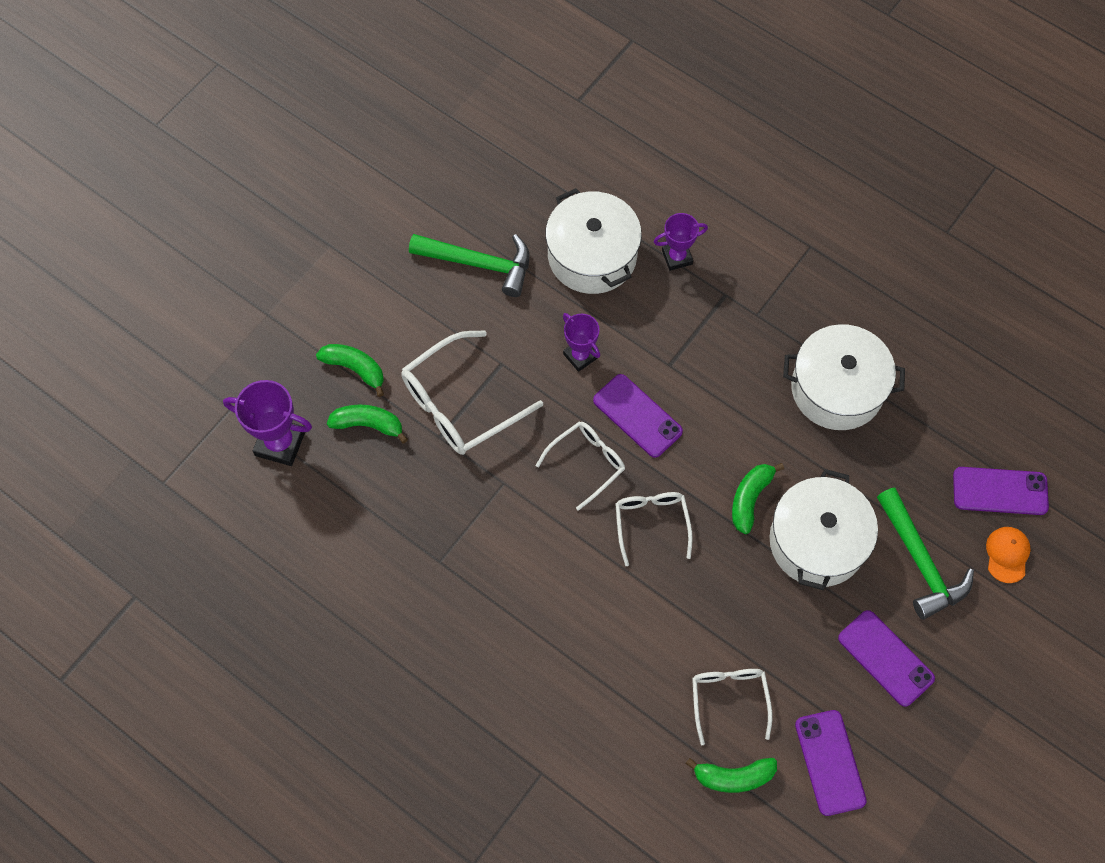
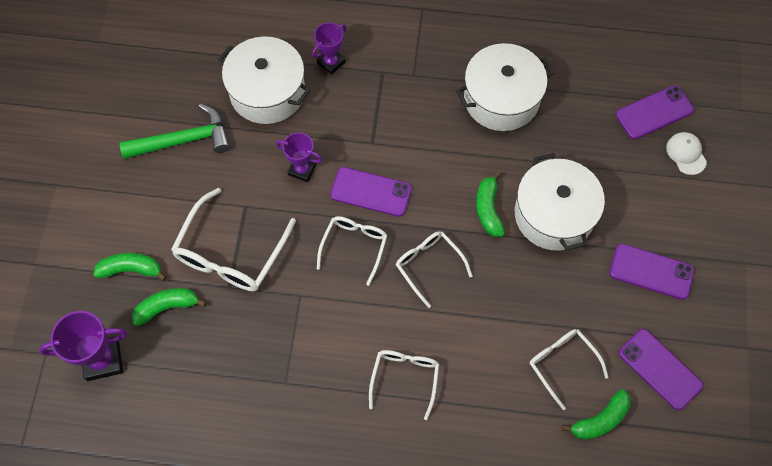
camera: 30 degrees left, 0 degrees up
green hammer [877,488,974,620] -> none
orange cap [986,527,1031,583] -> white cap [666,132,707,175]
none -> white glasses [369,350,439,420]

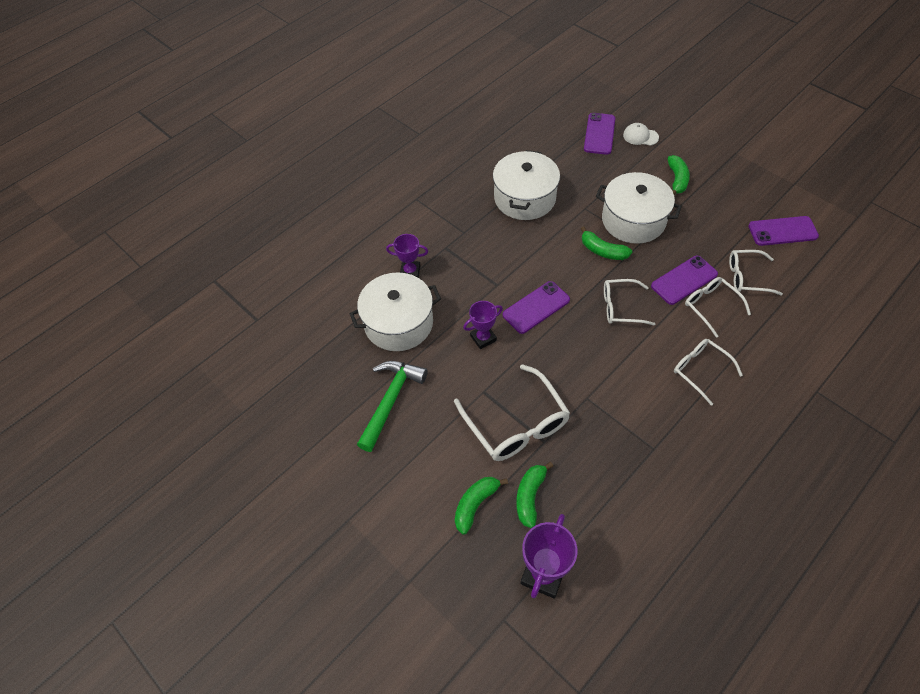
camera: 50 degrees left, 10 degrees down
purple trophy [312,22,346,75] -> purple trophy turned 75 degrees counterclockwise [386,234,428,278]
white glasses [317,216,387,286] -> white glasses moved to [685,277,751,338]
green banana [562,389,631,440] -> green banana moved to [667,155,690,194]
purple phone [610,244,694,300] -> purple phone moved to [651,256,718,305]

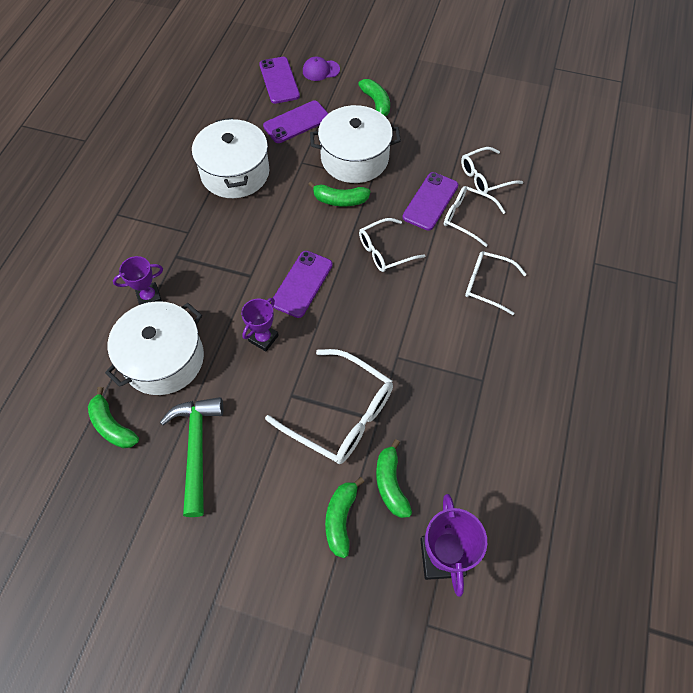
camera: 30 degrees left, 5 degrees up
white cap [623,123,659,146] -> purple cap [303,57,340,81]
purple phone [748,216,819,246] -> purple phone moved to [263,100,329,143]
none -> green banana [88,387,139,449]

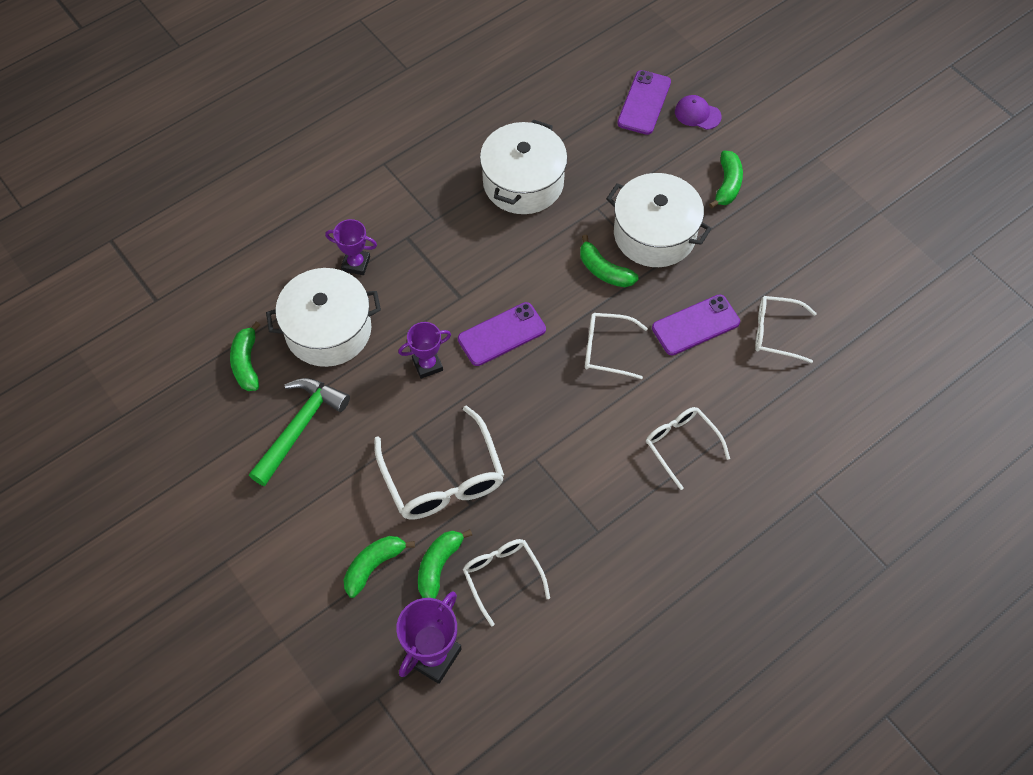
camera: 35 degrees right, 0 degrees up
purple phone [263,100,329,143] -> none
white glasses [444,186,506,247] -> white glasses moved to [463,539,550,626]

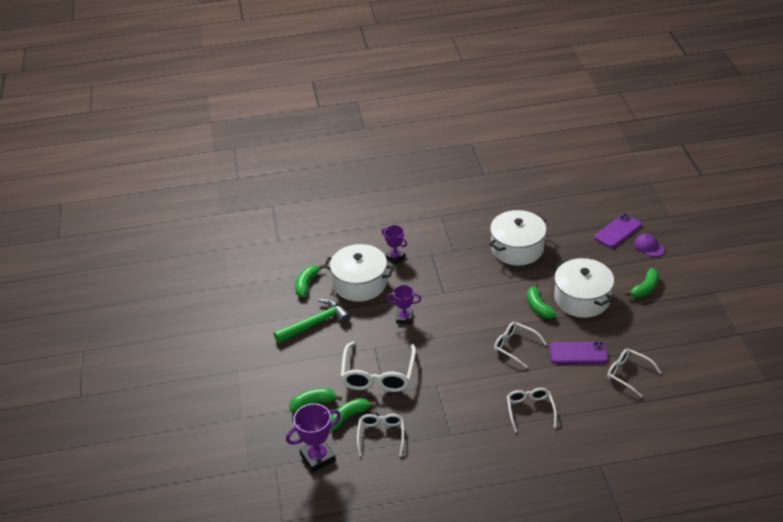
camera: 30 degrees right, 20 degrees down
purple phone [458,302,546,366] -> none

